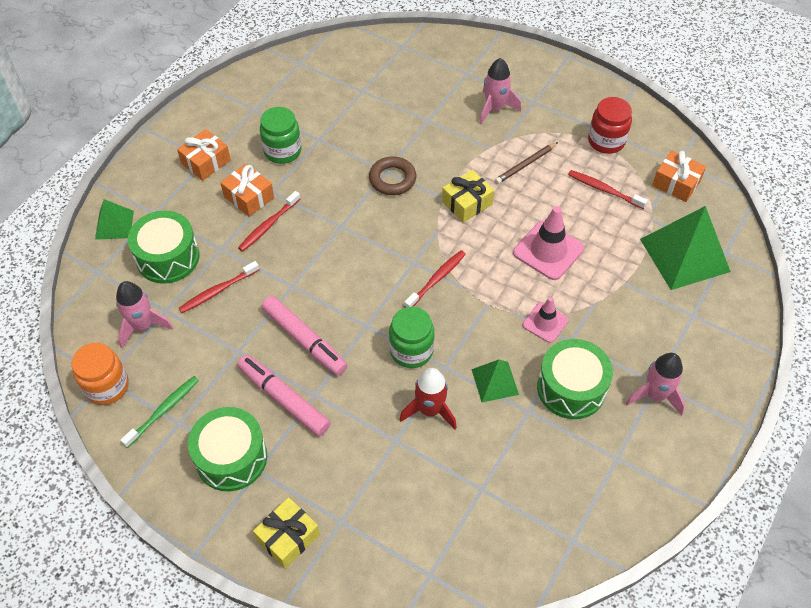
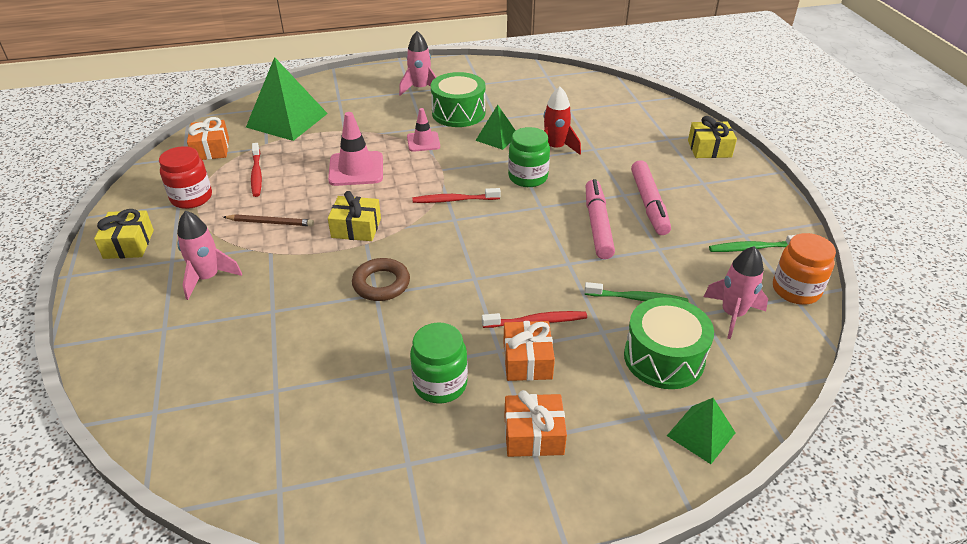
camera: 135 degrees left, 15 degrees down
red toothbrush [179,261,259,313] -> green toothbrush [584,282,688,302]
green drum [188,407,267,491] -> none
none -> yellow gift [94,209,154,259]

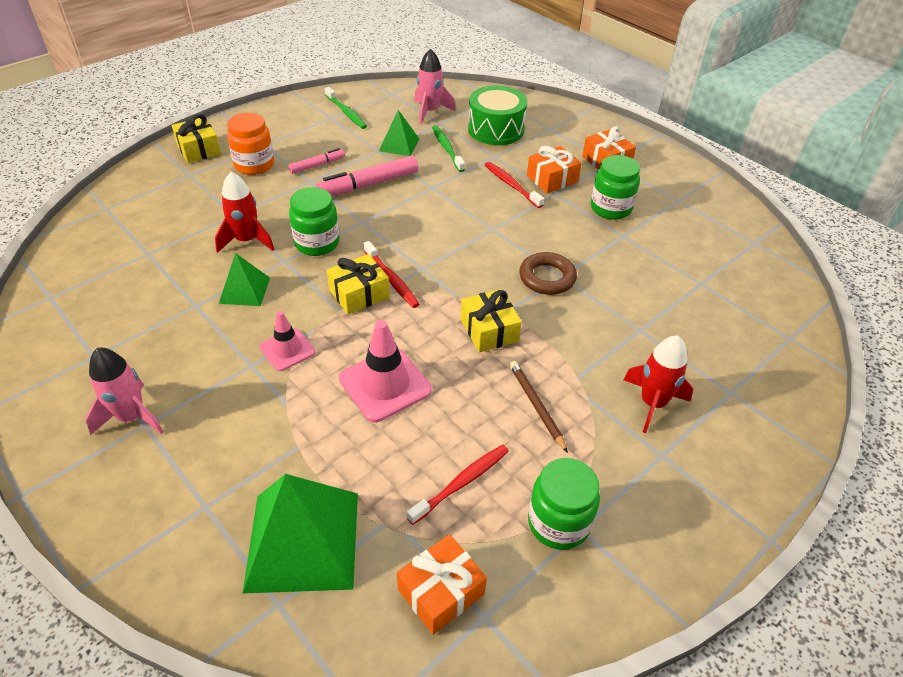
camera: 120 degrees left, 5 degrees up
yellow gift [94,209,154,259] -> yellow gift moved to [327,254,390,315]
red jar [159,146,212,209] -> green jar [528,458,600,550]
pink rocket [177,210,242,300] -> red rocket [623,335,693,433]
green drum [431,72,485,127] -> none
pink marker [631,160,671,235] -> pink marker [288,148,345,174], size x0.57
green pyramid [667,398,736,464] -> green pyramid moved to [379,110,419,156]
orange jar [773,233,836,305] -> orange jar moved to [227,113,274,175]

